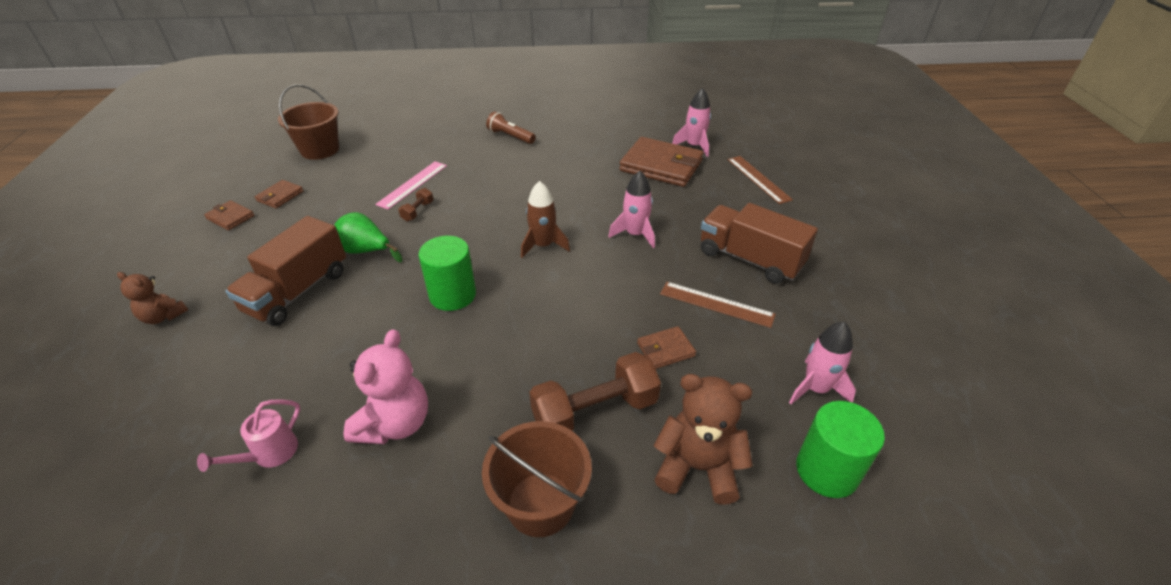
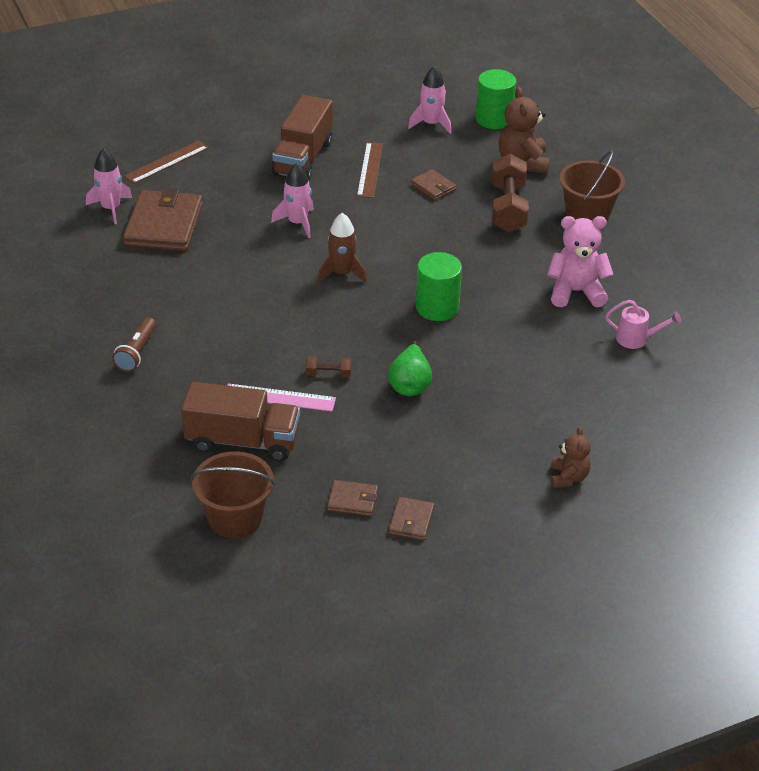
camera: 110 degrees left, 0 degrees up
brown truck [226,216,346,326] -> brown truck moved to [181,382,300,462]
brown dumbbell [529,352,661,431] -> brown dumbbell turned 45 degrees clockwise [492,153,529,232]

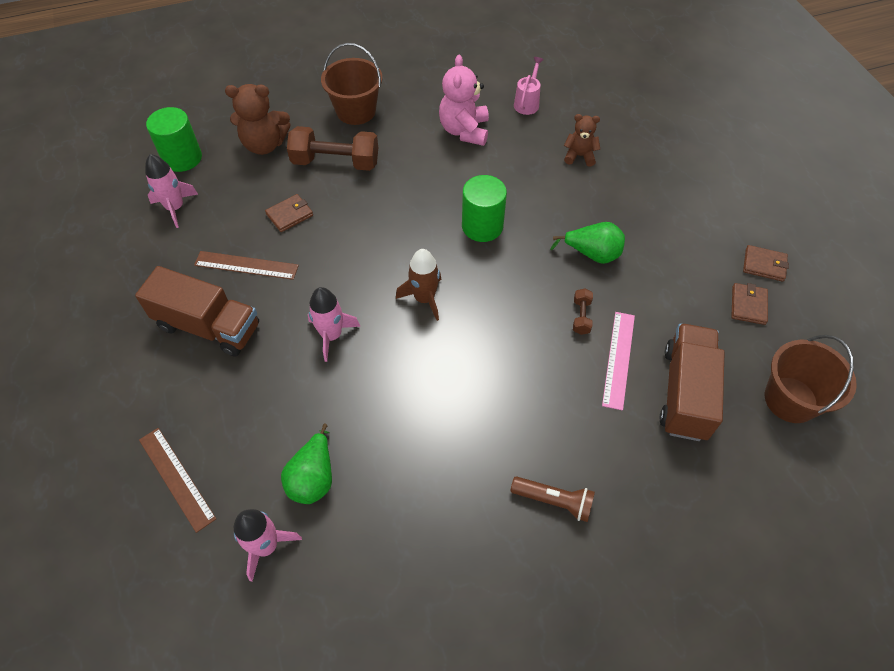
camera: 85 degrees left, 15 degrees up
brown wallet [123,188,203,251] -> green pear [281,424,332,504]
brown teddy bear [551,426,591,488] -> brown teddy bear moved to [564,114,600,167]

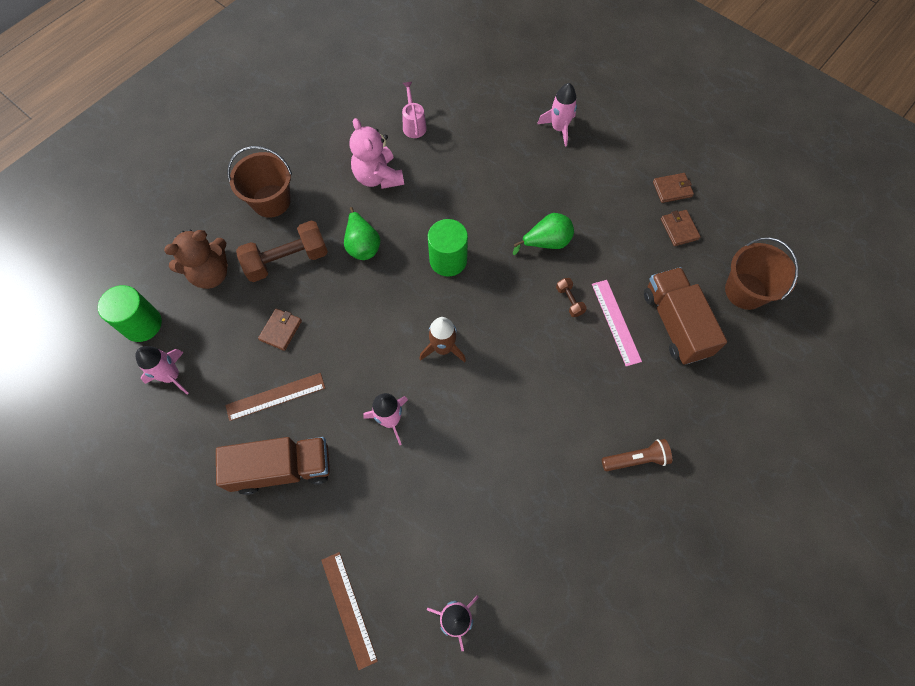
camera: 30 degrees left, 10 degrees up
brown ruler [139,428,216,533] -> brown ruler turned 45 degrees clockwise [321,552,378,670]
green pear [281,424,332,504] -> green pear moved to [344,207,380,260]
brown teddy bear [564,114,600,167] -> none
none -> pink rocket [537,83,577,147]

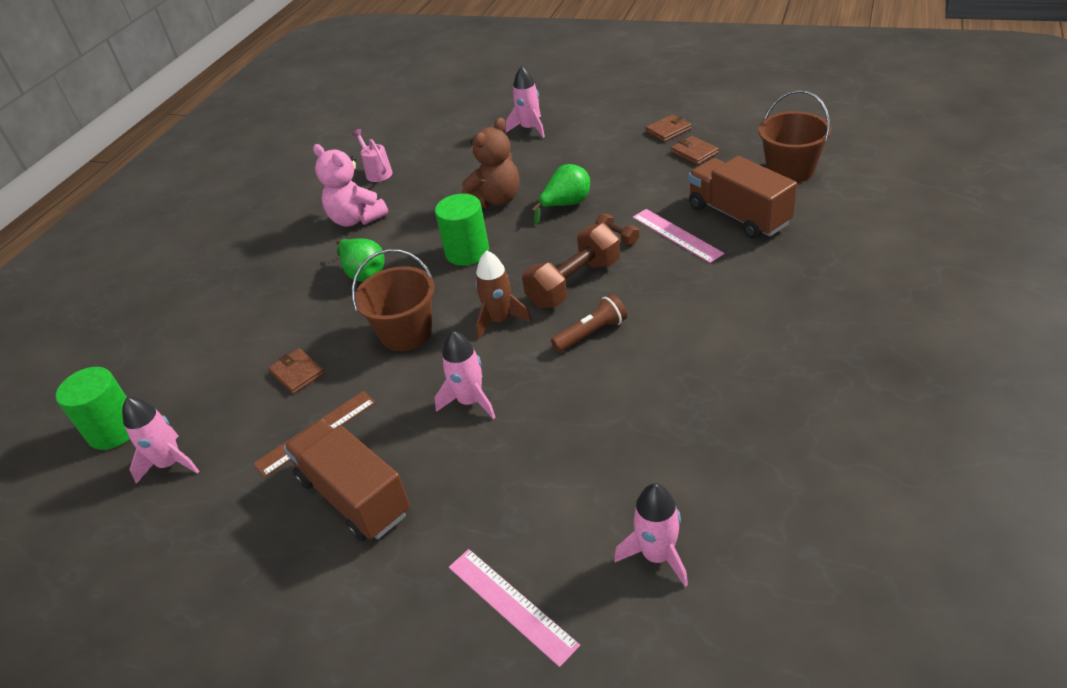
camera: 15 degrees left, 25 degrees down
brown teddy bear [164,230,227,289] -> brown teddy bear moved to [461,118,519,208]
brown truck [216,437,330,495] -> brown truck turned 105 degrees counterclockwise [284,419,410,541]
brown bucket [227,146,292,218] -> brown bucket moved to [352,249,435,351]
brown dumbbell [236,221,328,282] -> brown dumbbell moved to [522,223,620,308]
brown wallet [258,308,302,351] -> brown wallet turned 45 degrees counterclockwise [268,348,325,394]
brown ruler [321,552,378,670] -> pink ruler [449,549,580,667]
brown flashlight [602,439,672,471] -> brown flashlight moved to [551,294,627,352]

